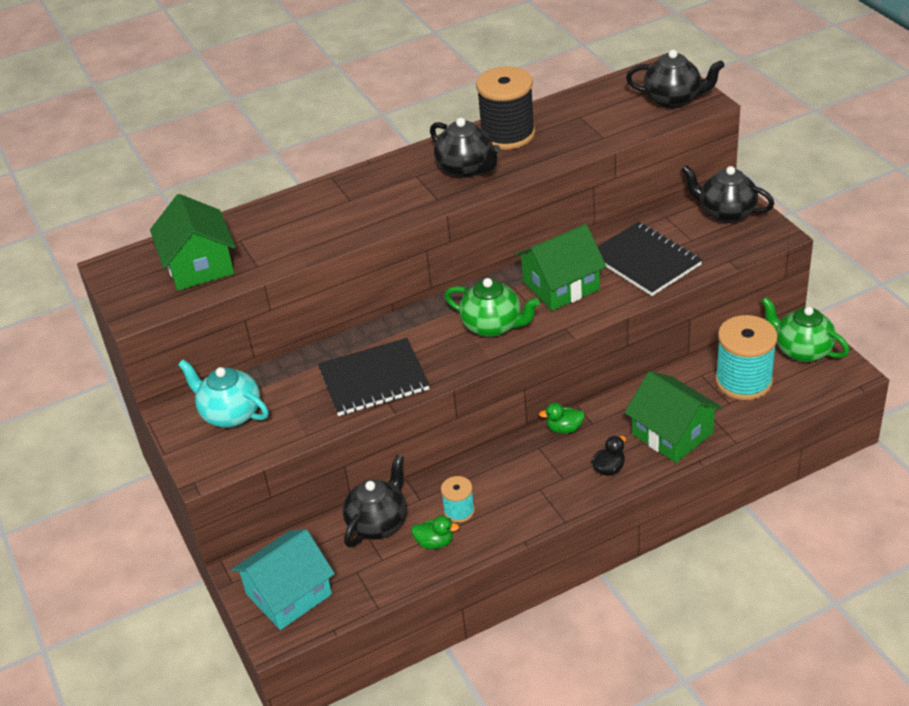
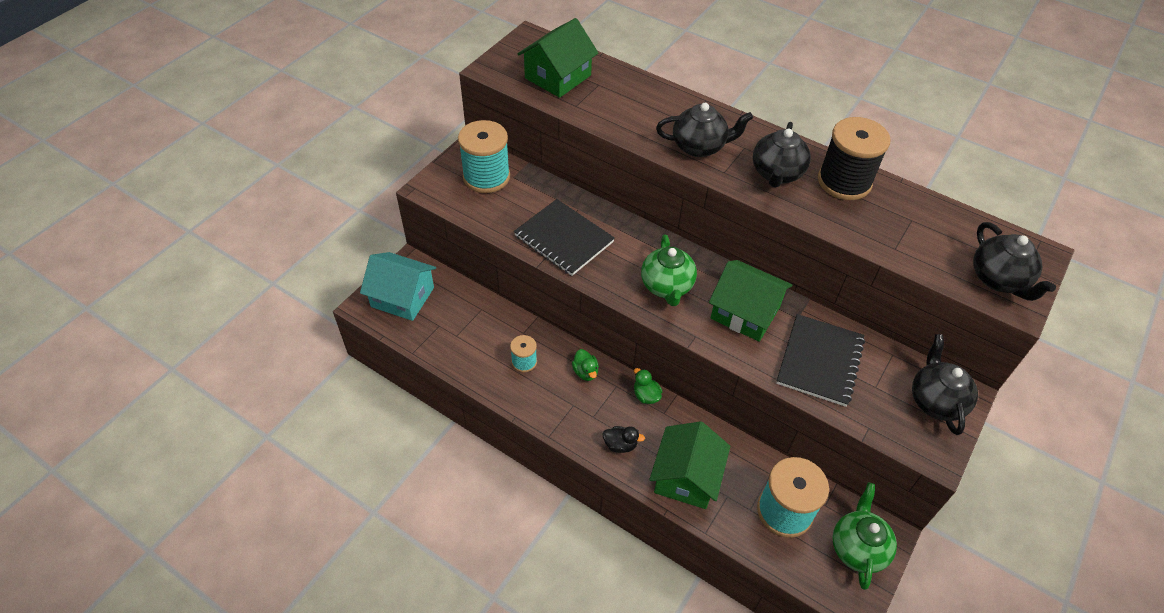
camera: 55 degrees right, 10 degrees up
turquoise teapot [178,359,269,428] -> turquoise spool [458,120,510,193]
black teapot [343,455,407,547] -> black teapot moved to [656,103,753,157]
green duck [411,516,459,549] -> green duck moved to [572,349,599,381]

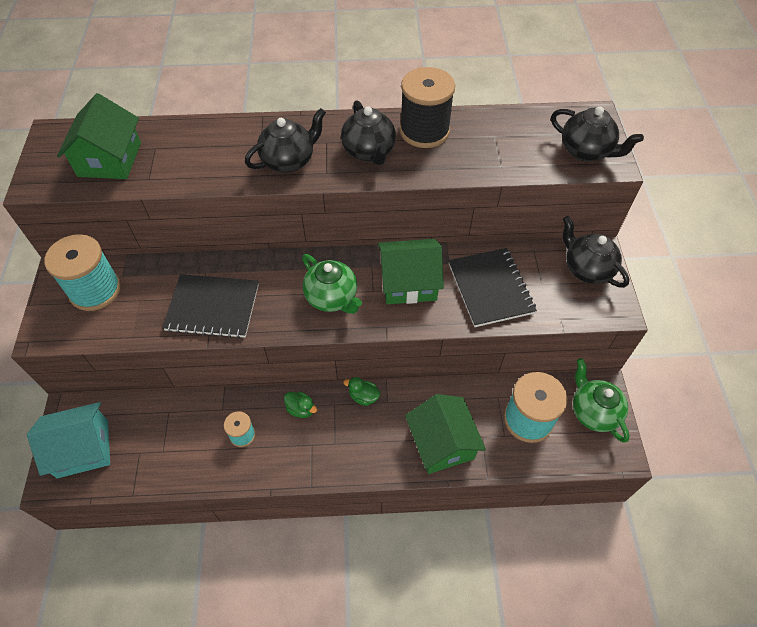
camera: 35 degrees left, 5 degrees up
black duck [602,426,645,453] -> none

